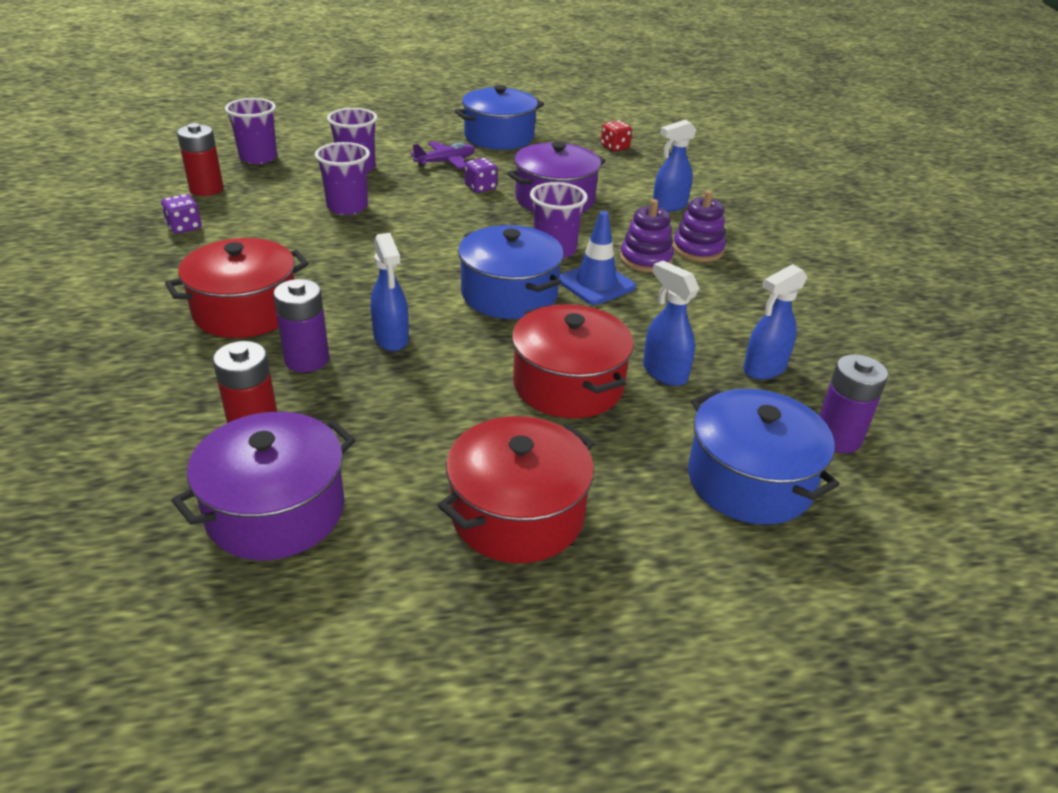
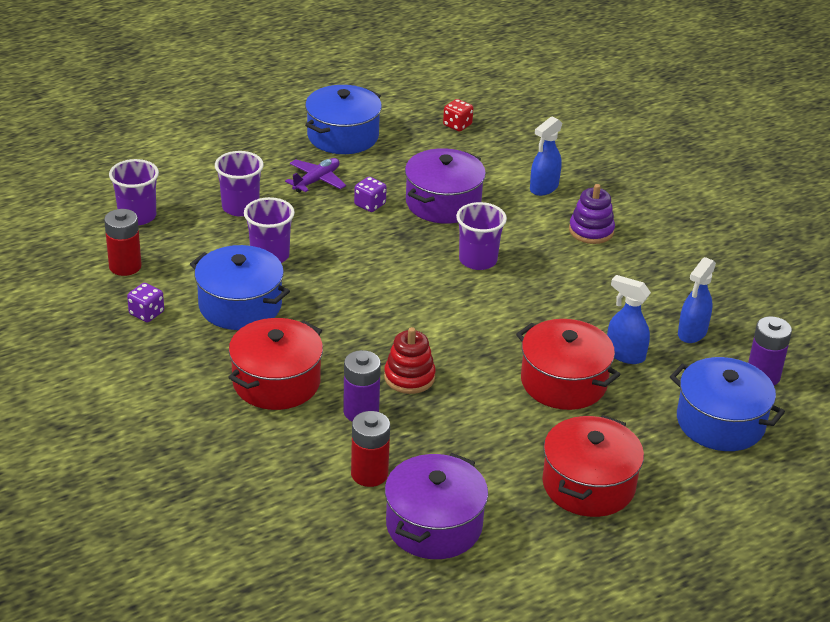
camera: 20 degrees left, 0 degrees up
blue spray bottle [371,233,409,351] -> red stacking toy [384,327,436,394]
blue pot [458,225,564,319] -> blue pot moved to [190,245,290,330]
blue traffic cone [559,211,636,305] -> none
purple stacking toy [620,199,674,272] -> none

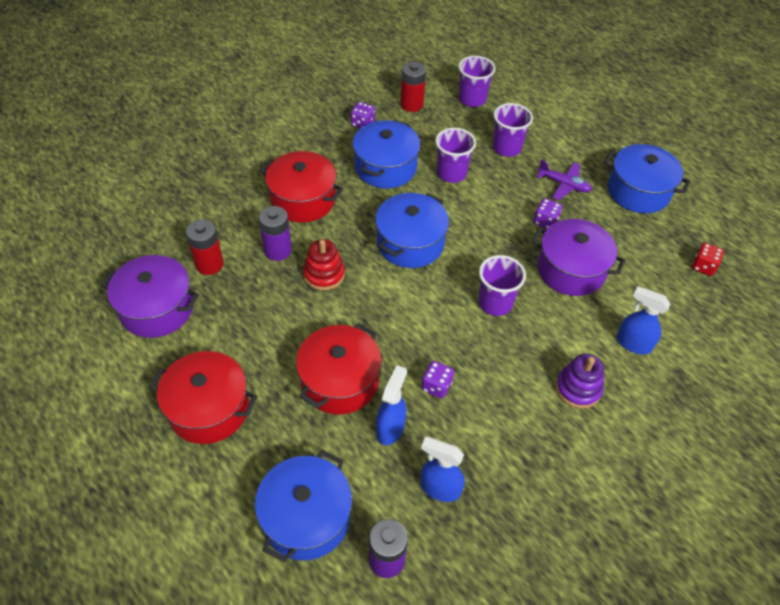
camera: 80 degrees right, 15 degrees up
none -> blue pot [375,193,449,268]
none -> purple dice [421,361,454,399]

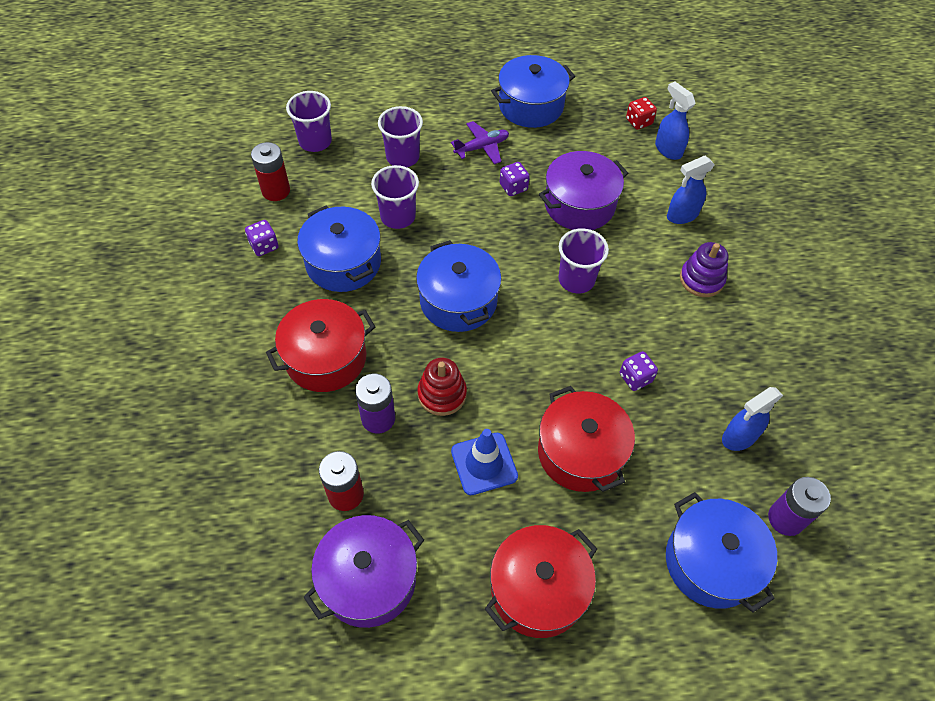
camera: 55 degrees left, 5 degrees up
blue spray bottle [376,365,407,445] -> blue spray bottle moved to [655,82,696,160]
none -> blue traffic cone [451,429,518,495]

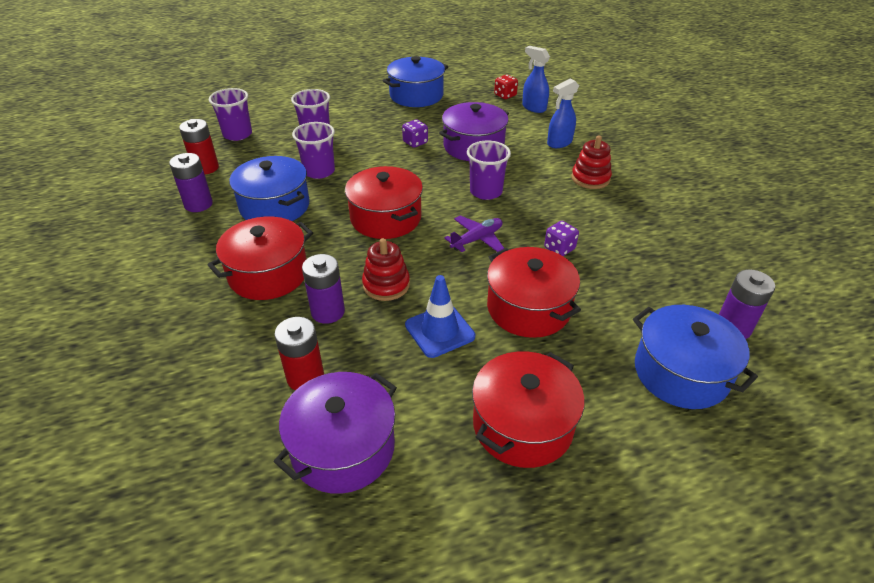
camera: 10 degrees left, 15 degrees down
purple dice [245,220,279,256] -> purple battery [169,153,213,212]
blue pot [416,240,501,332] -> red pot [345,166,423,239]
purple plane [451,121,509,164] -> purple plane moved to [444,215,505,252]
purple stacking toy [680,242,728,297] -> red stacking toy [571,135,612,189]
blue spray bottle [722,387,783,451] -> none

